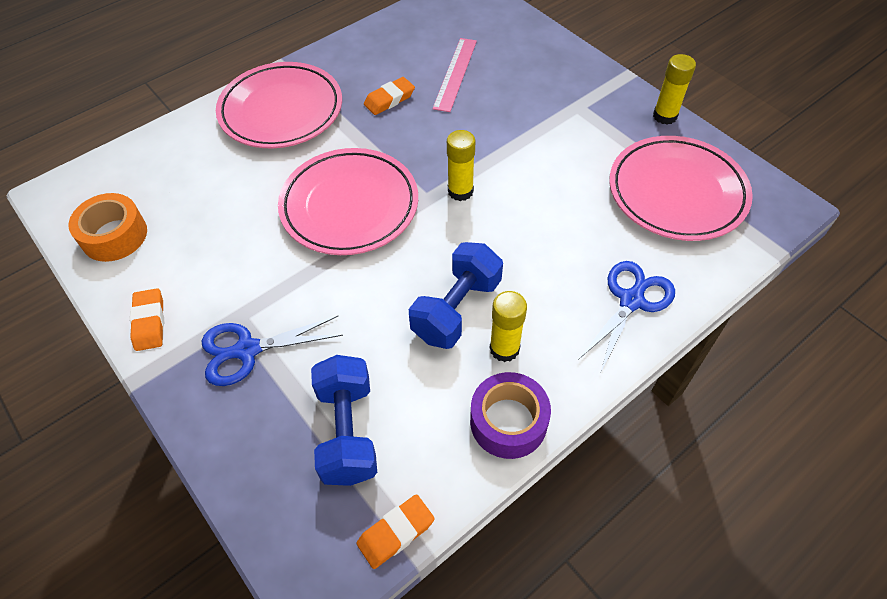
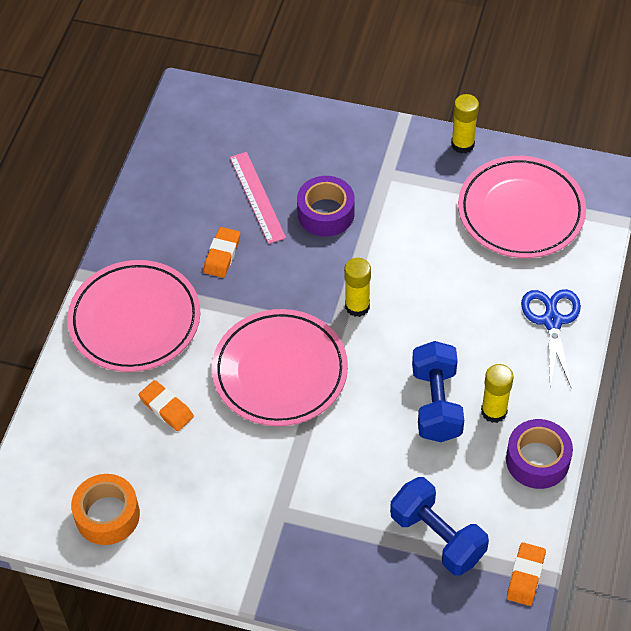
camera: 35 degrees left, 0 degrees up
orange eraser [130,288,164,351] -> orange eraser moved to [139,380,194,431]
blue scissors [201,316,343,386] -> none
none -> purple tape [297,176,355,237]

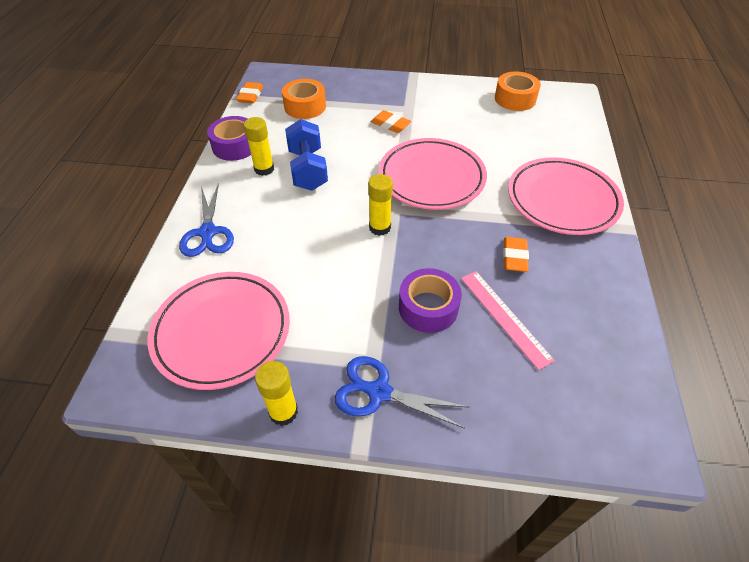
camera: 170 degrees right, 5 degrees down
orange eraser [139,380,194,431] -> orange eraser moved to [371,110,412,133]
blue dumbbell [390,477,489,576] -> orange tape [282,79,326,119]
none -> blue scissors [335,356,470,429]

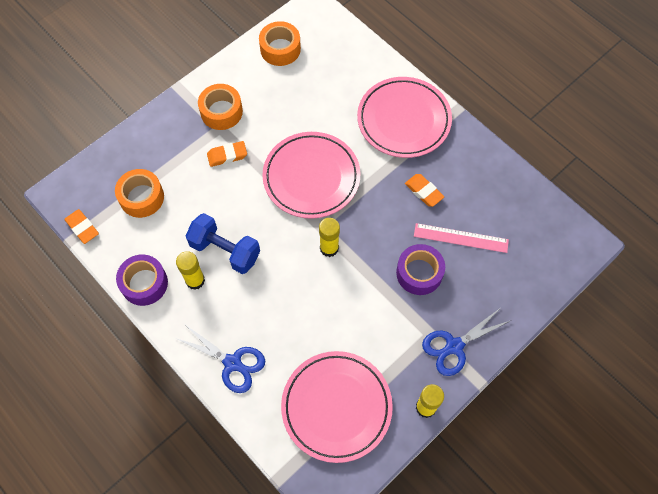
camera: 50 degrees left, 15 degrees up
none -> orange tape [198,84,243,130]

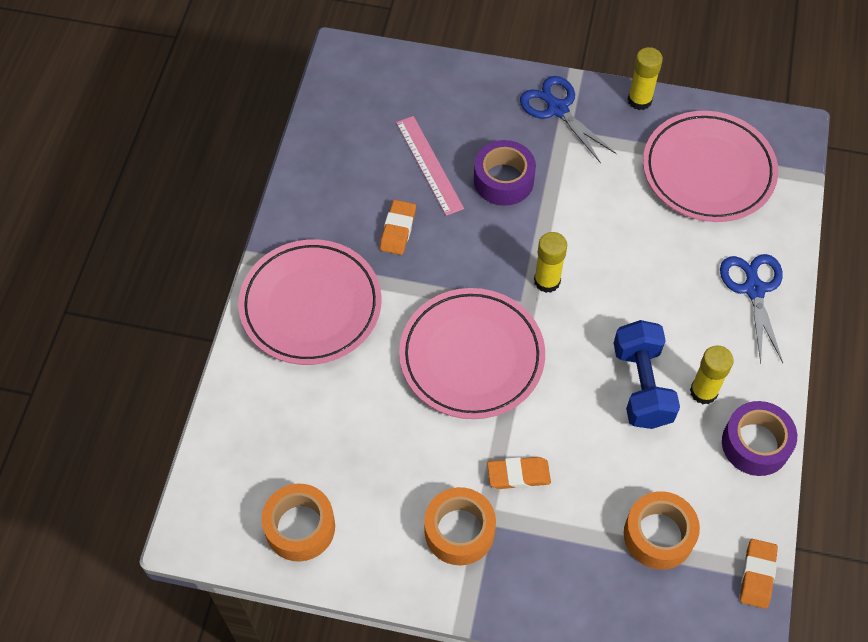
camera: 125 degrees left, 5 degrees down
orange eraser [207,141,247,167] -> orange eraser turned 45 degrees counterclockwise [487,457,551,489]
blue scissors [422,309,510,376] -> blue scissors turned 150 degrees counterclockwise [520,76,617,163]

